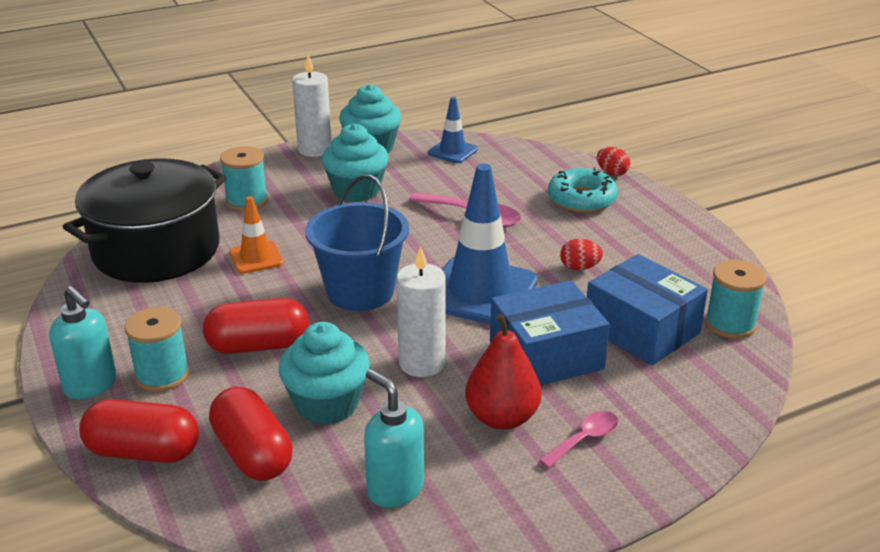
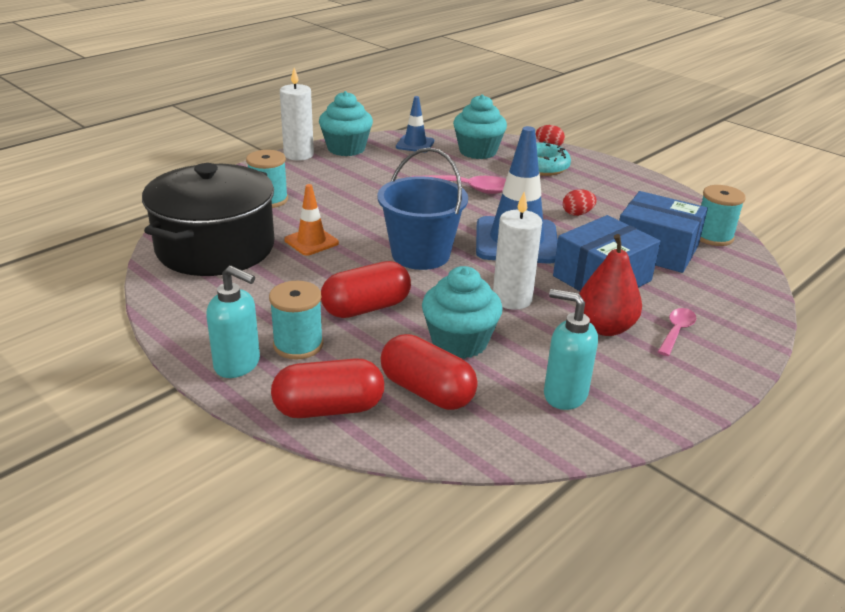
camera: 20 degrees left, 0 degrees up
turquoise cupcake [322,123,389,202] -> turquoise cupcake moved to [453,94,507,159]

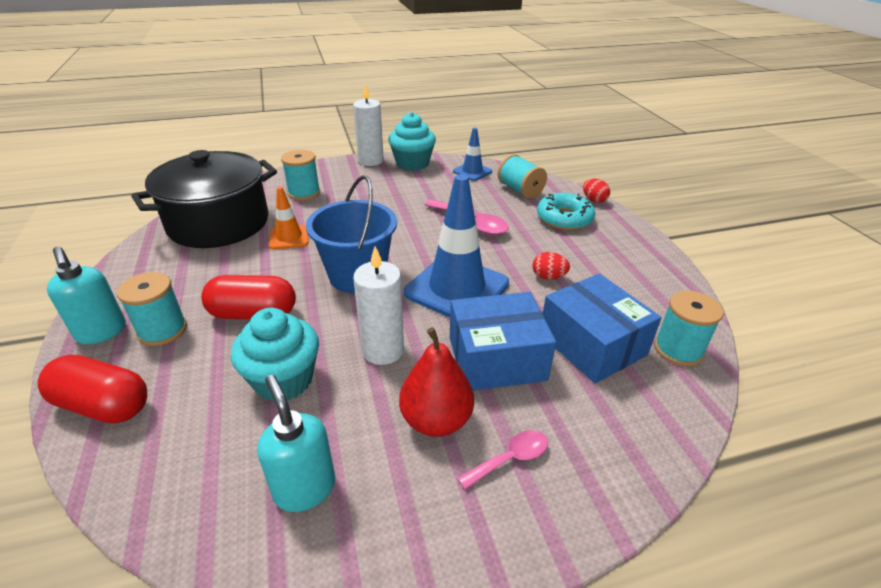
camera: 30 degrees right, 5 degrees up
red capsule [381,334,478,410] -> none
turquoise cupcake [453,94,507,159] -> turquoise spool [498,154,547,198]

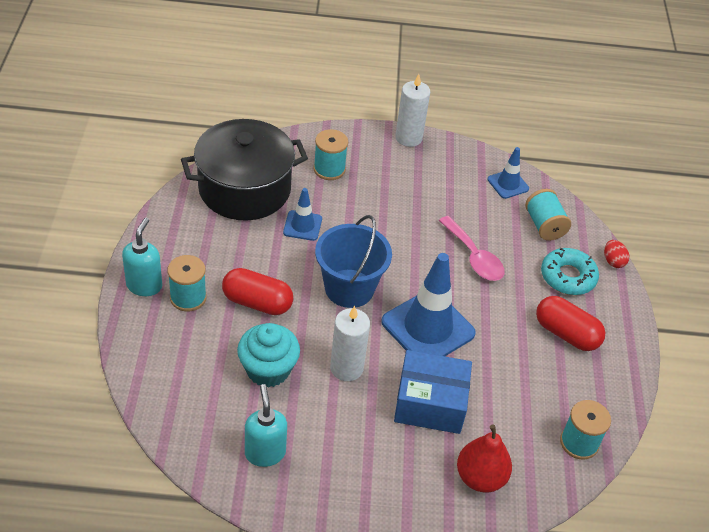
camera: 15 degrees right, 10 degrees up
red capsule [38,355,147,424] -> red capsule moved to [536,296,605,351]
turquoise soap dispenser [47,247,126,344] -> turquoise soap dispenser turned 150 degrees counterclockwise [122,218,162,296]
orange traffic cone [269,187,309,249] -> blue traffic cone [283,188,322,241]
turquoise cupcake [388,112,436,171] -> none
red pear [399,327,474,437] -> red pear moved to [457,425,512,493]
pink spoon [457,430,548,490] -> none
red egg [533,252,570,280] -> none
blue box [543,274,662,383] -> none

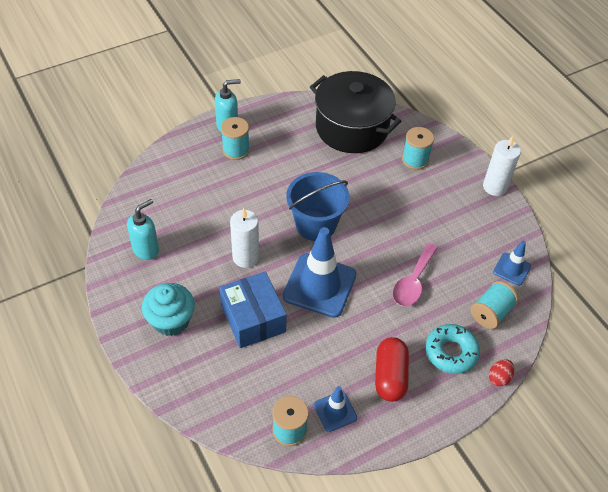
camera: 60 degrees right, 5 degrees up
red capsule [222,268,293,315] -> none
turquoise cupcake [237,323,300,388] -> turquoise cupcake moved to [142,283,195,336]
blue traffic cone [283,188,322,241] -> blue traffic cone moved to [314,386,357,432]
red pear [457,425,512,493] -> none

